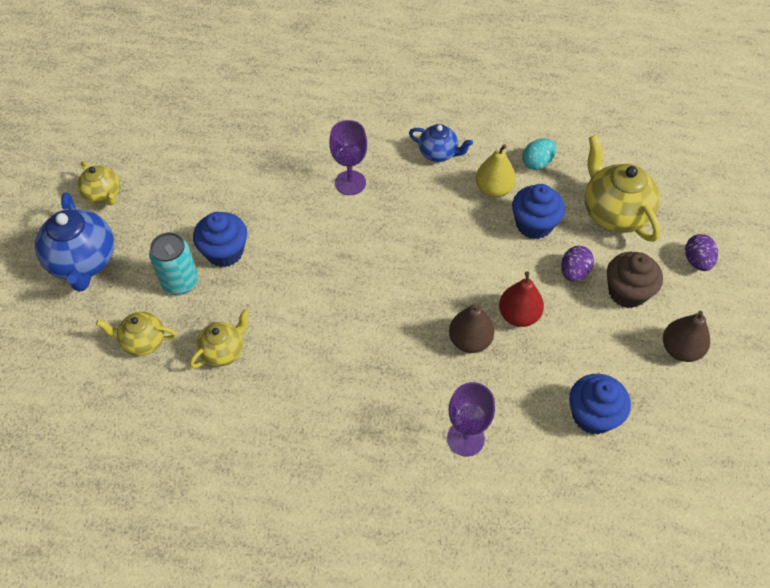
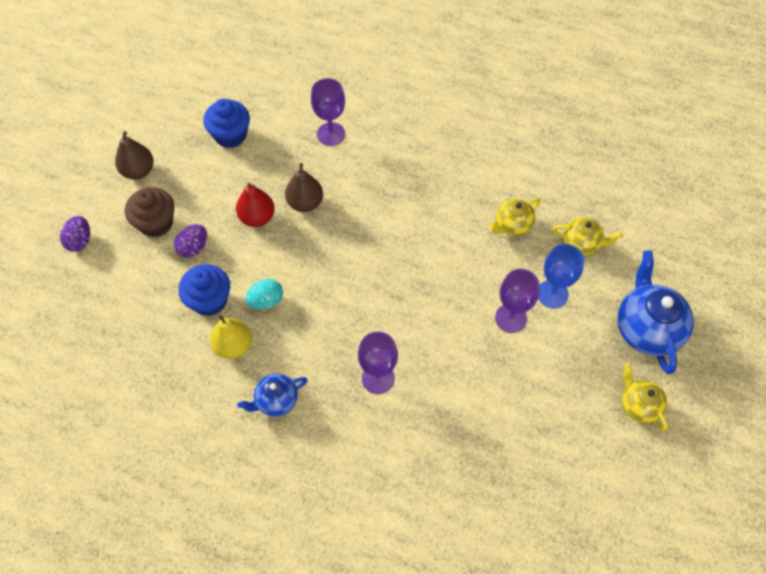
camera: 170 degrees left, 5 degrees up
turquoise can [149,232,198,295] -> blue goblet [538,244,584,308]
blue cupcake [193,212,247,267] -> purple goblet [495,269,540,333]
blue teapot [409,124,473,162] -> blue teapot turned 60 degrees counterclockwise [237,373,308,417]
turquoise egg [522,138,556,170] -> turquoise egg moved to [245,279,283,309]
yellow teapot [585,135,661,242] -> none

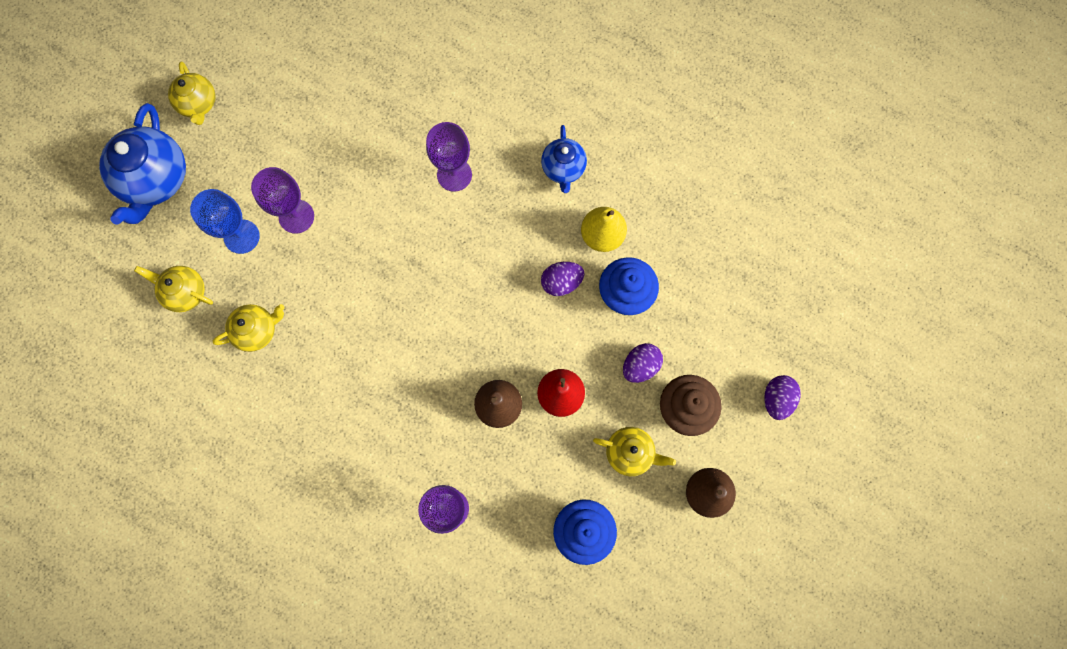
camera: 170 degrees left, 15 degrees up
blue teapot [237,373,308,417] -> blue teapot turned 105 degrees clockwise [541,125,587,193]
turquoise egg [245,279,283,309] -> purple egg [541,262,584,296]
none -> yellow teapot [593,427,676,476]

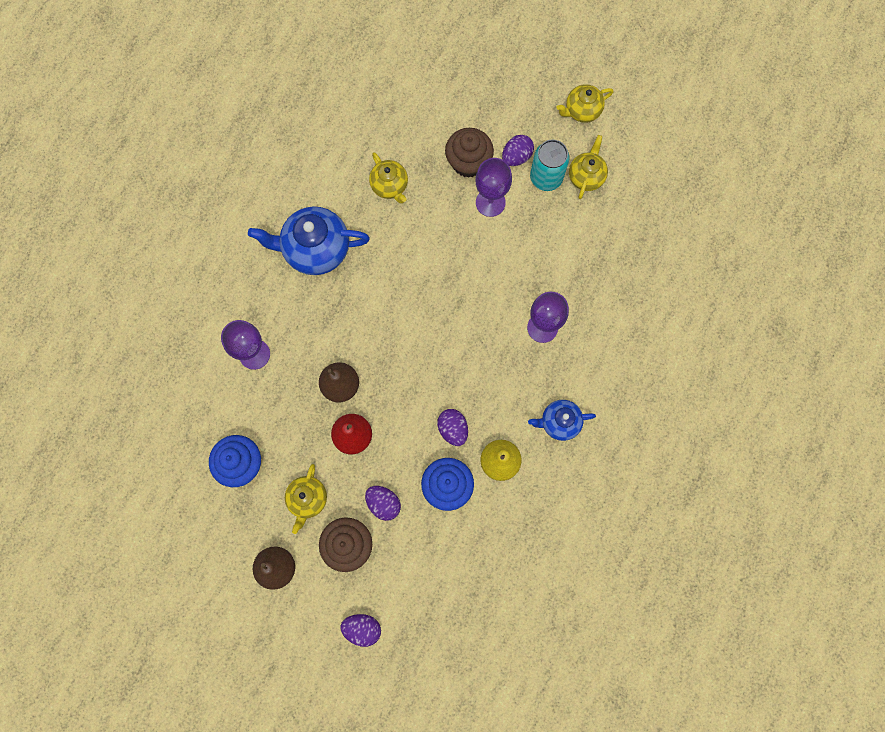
camera: 85 degrees right, 0 degrees up
blue teapot [99,103,186,225] -> blue teapot moved to [248,206,370,275]
yellow teapot [134,266,213,312] -> yellow teapot moved to [569,135,608,199]
blue goblet [190,189,260,254] -> brown cupcake [445,128,494,178]
none -> purple egg [502,135,534,166]
none -> turquoise can [530,139,570,191]

